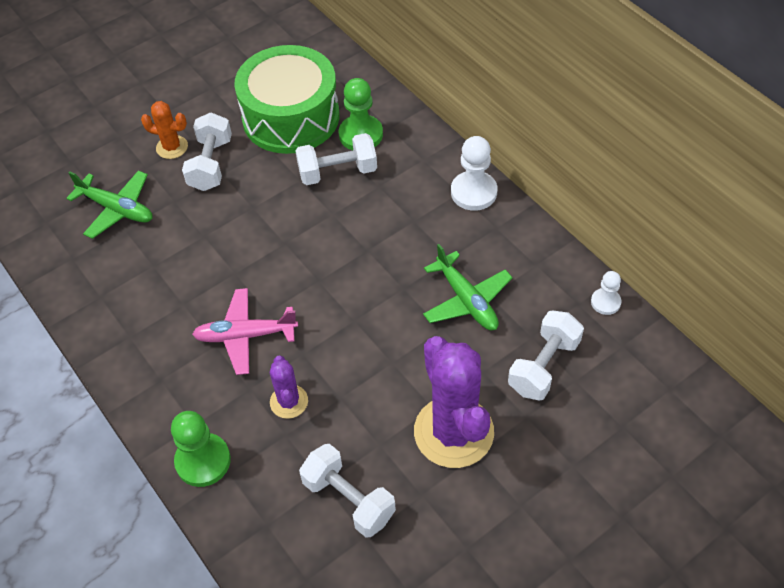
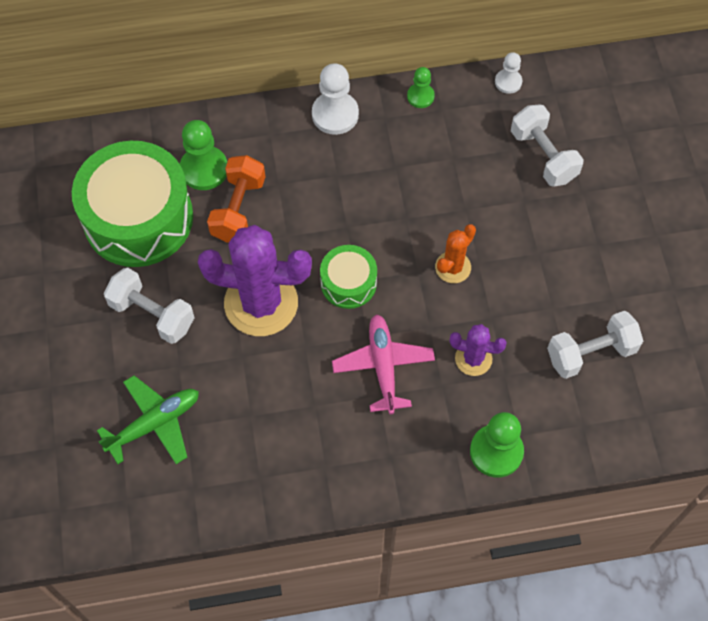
camera: 65 degrees left, 10 degrees up
orange cactus [141,101,188,159] -> orange cactus moved to [435,224,476,283]
pink plane [192,288,298,375] -> pink plane turned 150 degrees clockwise [332,314,435,414]
white dumbbell [295,133,377,185] -> orange dumbbell [207,155,265,243]
purple cactus [414,336,494,468] -> purple cactus moved to [198,225,312,336]
green plane [423,244,513,330] -> none
none -> green drum [320,245,377,309]
none -> green pawn [407,67,435,108]

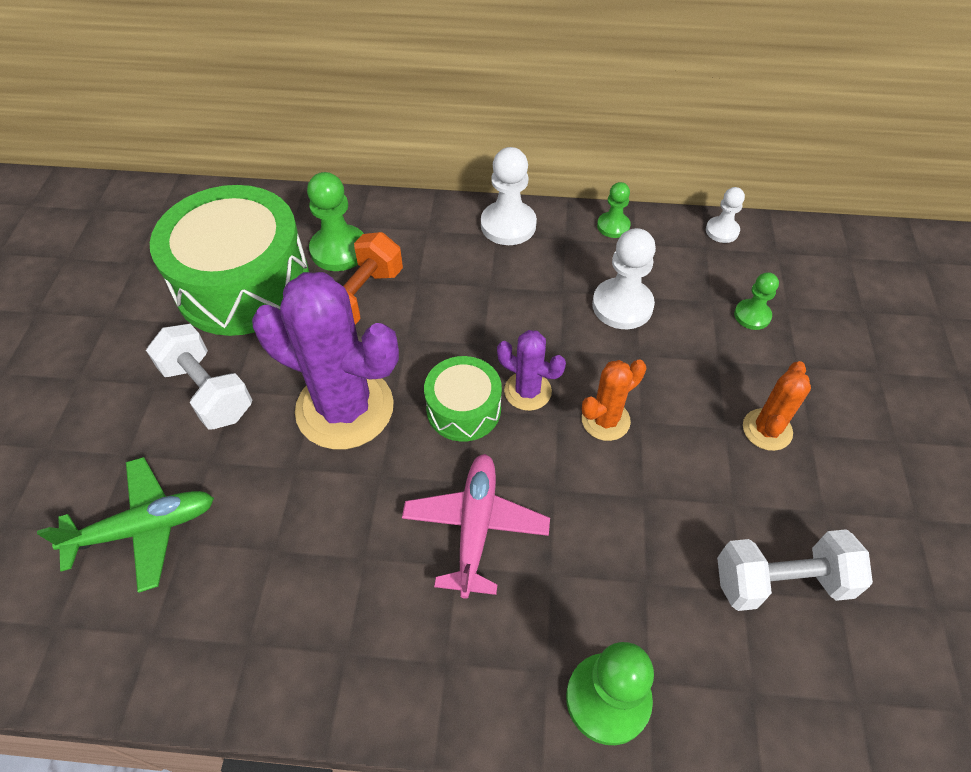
camera: 15 degrees right, 10 degrees down
purple cactus [449,324,507,376] -> purple cactus moved to [497,330,566,411]
white dumbbell [511,104,584,187] -> green pawn [734,272,779,330]
none -> white pawn [592,228,656,329]
none -> orange cactus [743,361,811,451]

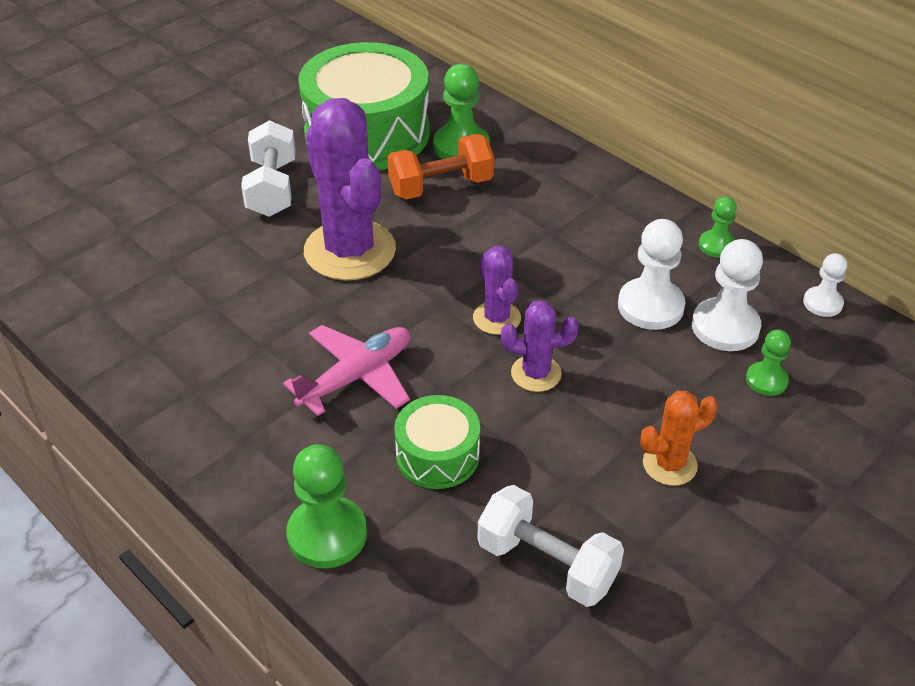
camera: 40 degrees right, 10 degrees down
green plane [37,457,214,593] -> none
green drum [424,356,502,442] -> green drum moved to [394,395,480,489]
white pawn [481,147,537,245] -> white pawn moved to [692,239,763,351]
orange cactus [582,359,646,441] -> purple cactus [501,300,578,392]

